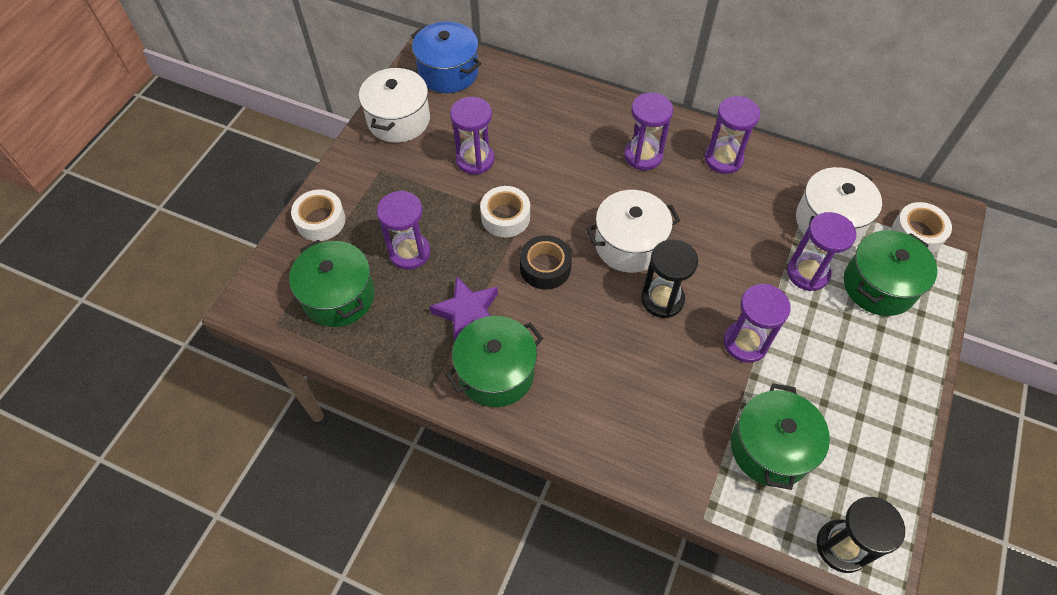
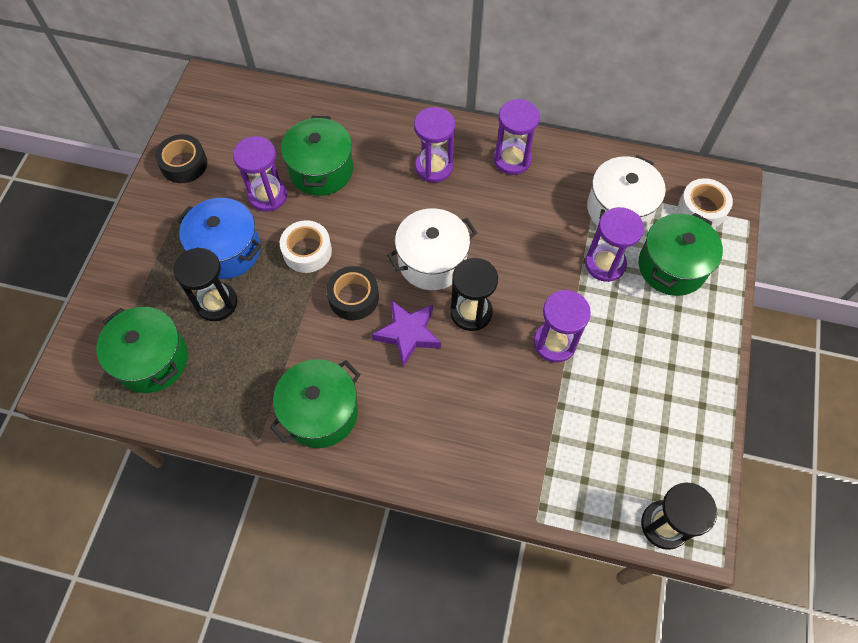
camera: 10 degrees left, 5 degrees up
white tape [291,189,346,241] -> none
white pot [359,67,430,143] -> black tape [155,134,207,183]
purple hourglass [377,191,430,270] -> black hourglass [174,247,237,321]
blue pot [411,22,481,93] -> blue pot moved to [177,198,262,279]
purple star [429,276,498,341] -> purple star moved to [372,300,441,367]
green pot [731,383,830,490] -> green pot moved to [281,116,353,196]

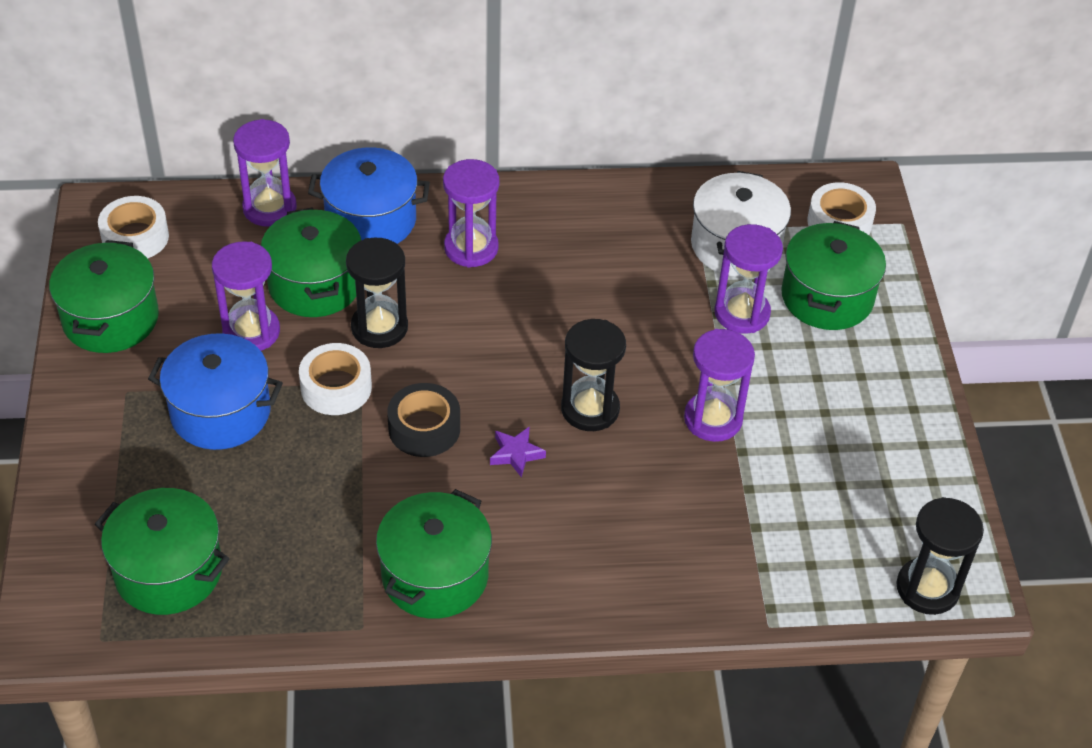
camera: 20 degrees left, 15 degrees down
black tape [155,134,207,183] -> green pot [49,240,159,353]
black hourglass [174,247,237,321] -> black hourglass moved to [346,238,408,348]
purple star [372,300,441,367] -> purple star [490,426,546,478], size x0.58
white pot [387,208,477,290] -> none
purple hourglass [493,99,540,175] -> purple hourglass moved to [233,119,297,227]
none -> white tape [98,196,169,259]
none -> blue pot [308,147,430,244]

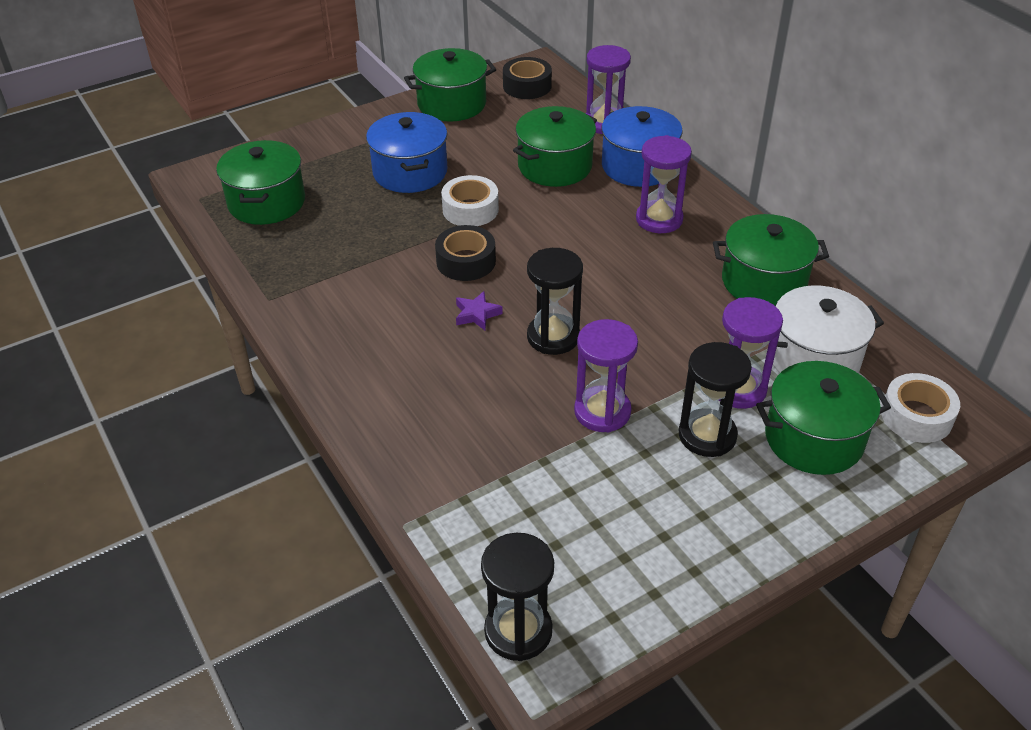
camera: 65 degrees right, 5 degrees down
white tape [98,196,169,259] -> black tape [503,57,552,99]
purple hourglass [212,241,280,351] -> none
black hourglass [346,238,408,348] -> black hourglass moved to [679,342,752,457]
green pot [376,489,492,619] -> green pot moved to [713,214,829,306]

